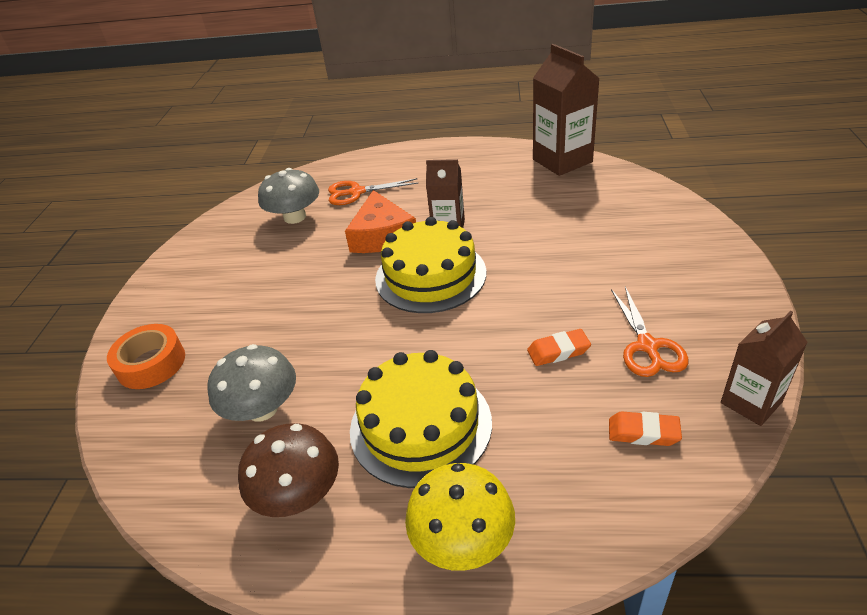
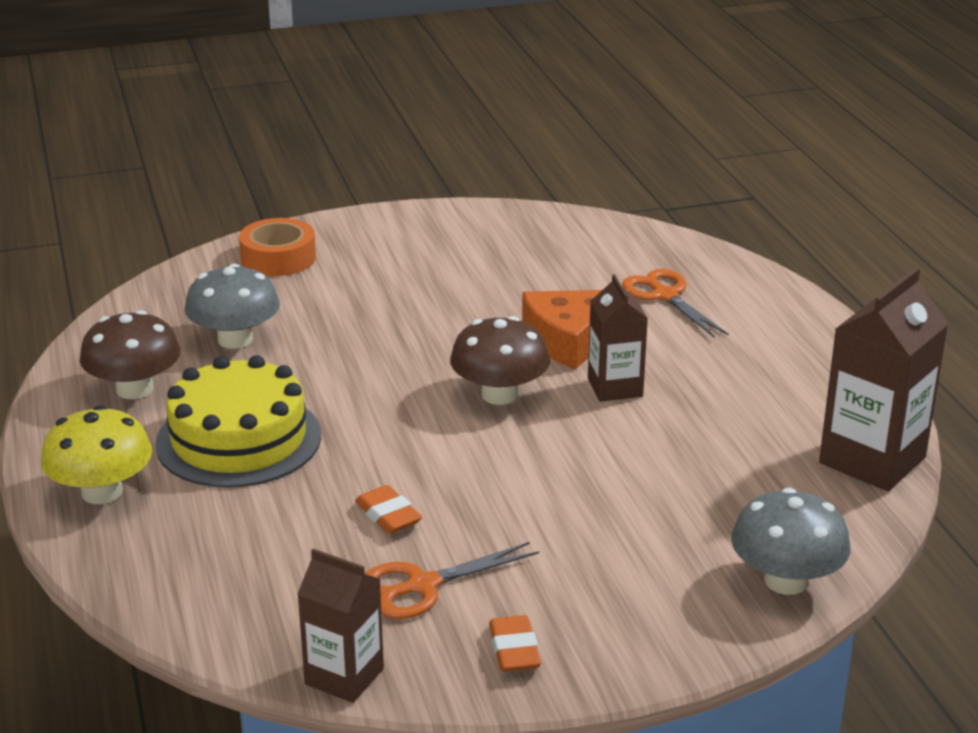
camera: 65 degrees right, 10 degrees down
grey mushroom [258,168,319,224] -> grey mushroom moved to [731,488,851,595]
yellow cake [375,217,486,313] -> brown mushroom [450,316,550,405]
orange eraser [609,411,682,446] -> orange eraser moved to [489,615,541,672]

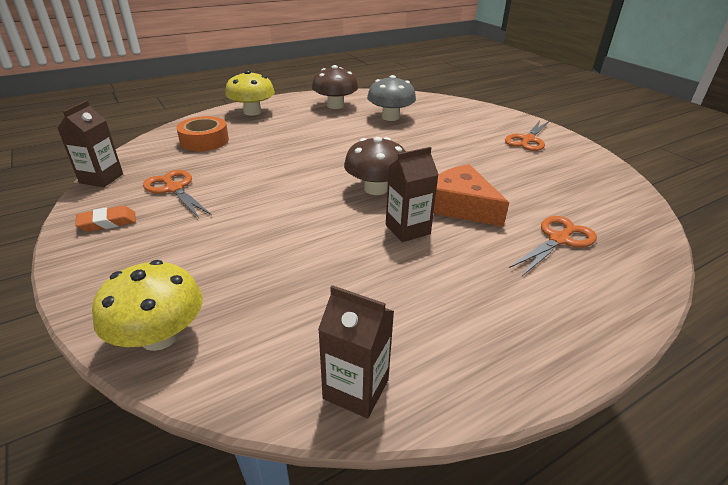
camera: 75 degrees right, 5 degrees up
yellow cake [155,355,321,488] -> none
orange tape [239,218,316,276] -> orange tape moved to [176,116,229,151]
orange eraser [355,485,422,534] -> none
grey mushroom [731,488,851,595] -> yellow mushroom [92,260,203,351]
brown carton [819,267,949,491] -> brown carton [318,285,394,418], size x0.62
none -> orange scissors [505,121,549,151]

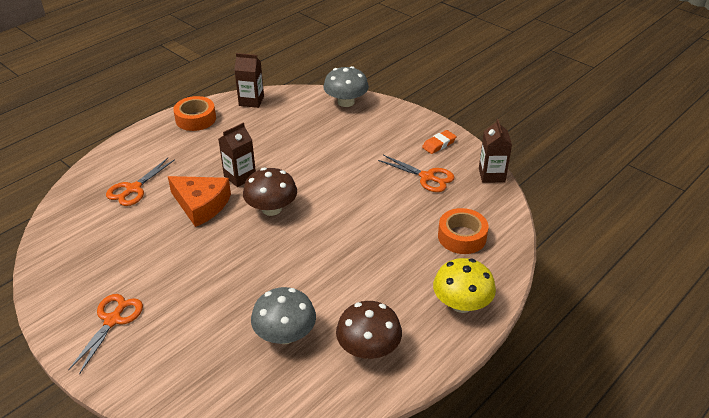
camera: 165 degrees right, 5 degrees up
yellow mushroom [92,260,203,351] -> grey mushroom [323,66,369,107]
none -> orange tape [173,96,216,131]

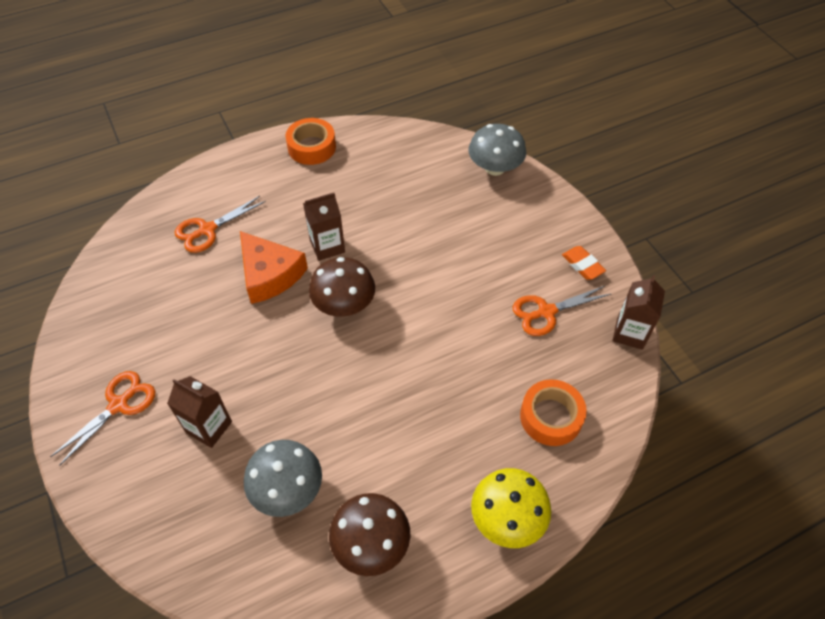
camera: 20 degrees right, 15 degrees up
brown carton [234,53,264,108] -> brown carton moved to [167,376,232,448]
orange scissors [378,155,454,192] -> orange scissors turned 105 degrees clockwise [513,286,611,336]
orange eraser [422,130,457,154] -> orange eraser turned 75 degrees clockwise [562,246,606,280]

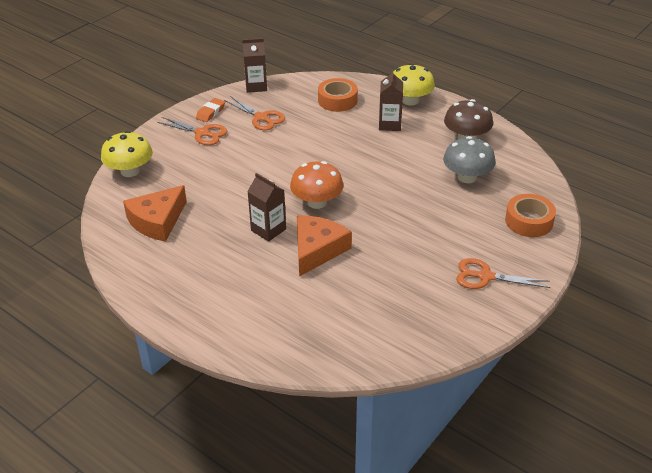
camera: 115 degrees left, 15 degrees down
brown carton [167,376,232,448] -> brown carton moved to [379,70,403,131]
orange scissors [175,196,266,253] -> orange scissors moved to [157,117,228,145]
orange tape [285,118,336,165] -> orange tape moved to [505,194,556,237]
brown mushroom [309,257,375,317] -> orange mushroom [290,161,344,209]
grey mushroom [468,124,526,176] -> yellow mushroom [101,131,153,177]
none -> orange cheese [123,185,187,242]

